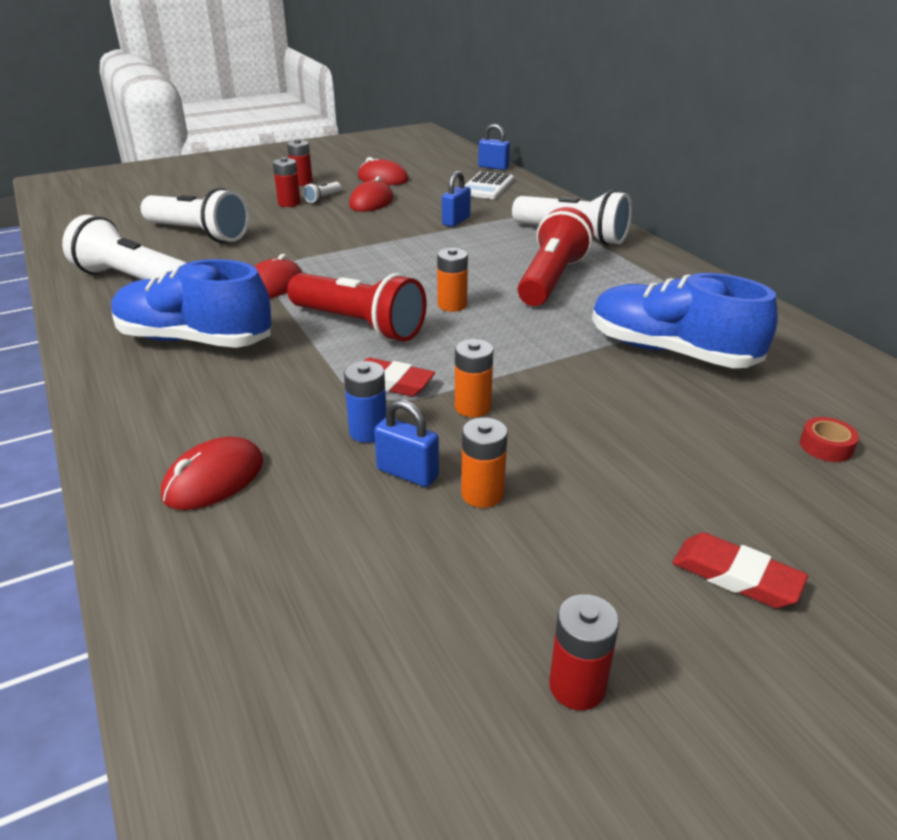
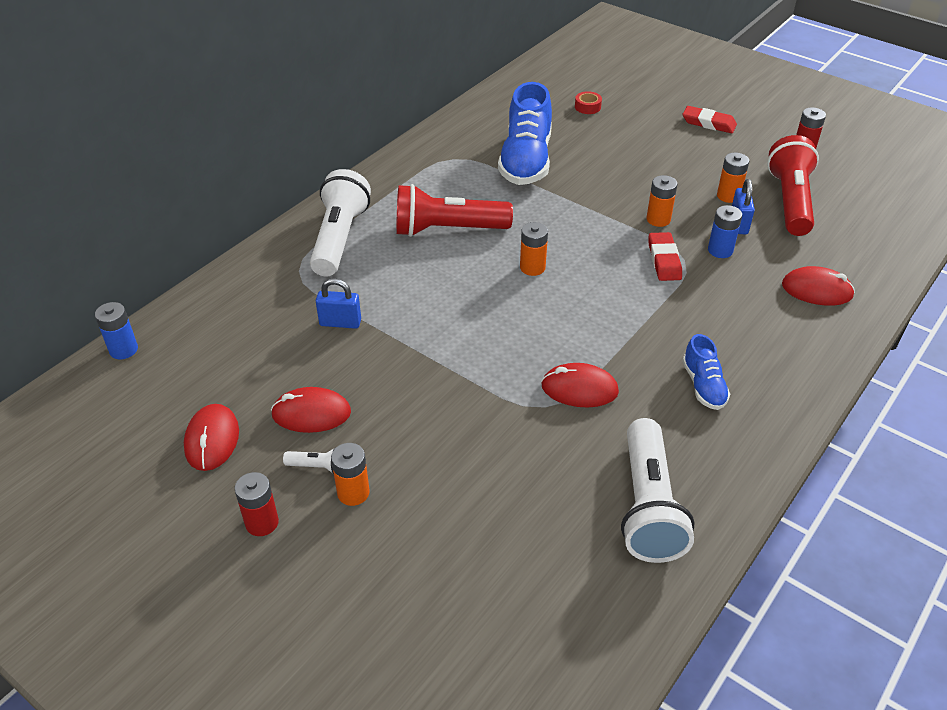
camera: 115 degrees left, 10 degrees up
blue shoe [111,259,272,348] -> blue shoe [682,334,730,410], size x0.51
white flashlight [141,188,249,243] -> none
red battery [273,157,301,207] -> orange battery [331,443,370,506]
red flashlight [287,273,427,342] -> red flashlight moved to [767,135,819,236]
white calculator [464,171,514,199] -> none
blue padlock [478,124,510,170] -> blue battery [95,302,138,359]
red eraser [672,533,808,608] -> red eraser turned 75 degrees counterclockwise [683,106,737,133]

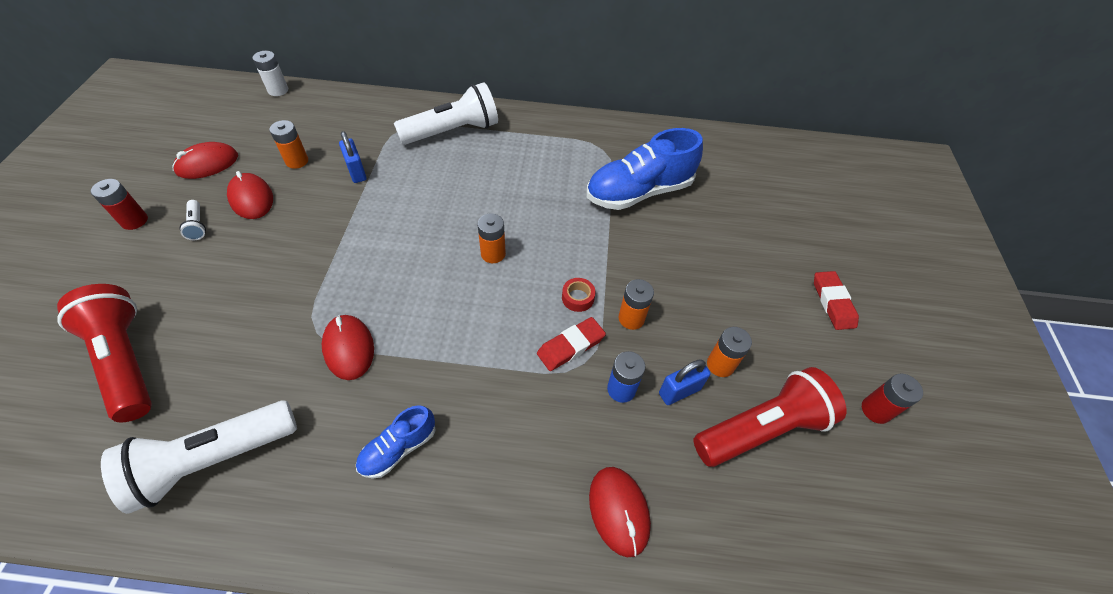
camera: 55 degrees right, 10 degrees up
blue battery [95,302,138,359] -> white battery [253,51,288,96]
orange battery [331,443,370,506] -> orange battery moved to [269,120,308,169]
red flashlight [396,184,513,237] -> red flashlight moved to [57,284,152,422]
red tape [575,91,602,114] -> red tape moved to [562,278,596,312]

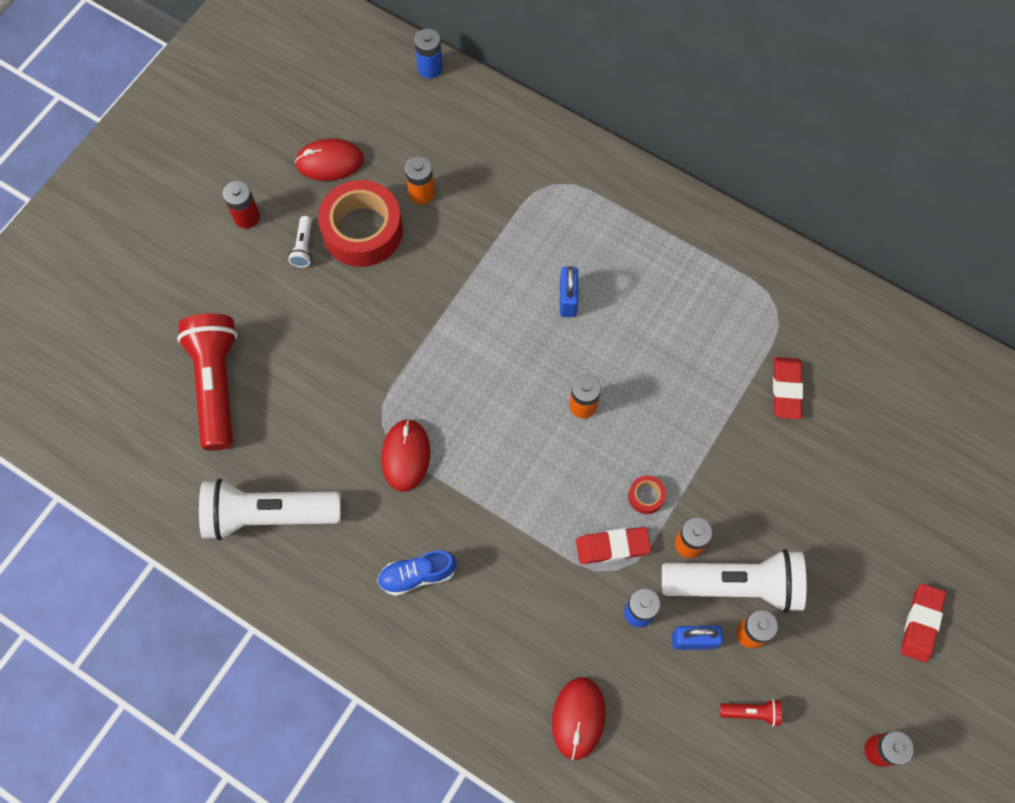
camera: 30 degrees right, 15 degrees up
red mouse [227,171,273,219] -> red tape [318,180,403,267]
white battery [253,51,288,96] -> blue battery [414,29,443,78]
blue padlock [339,131,366,183] -> blue padlock moved to [560,266,578,317]
white flashlight [394,82,498,145] -> white flashlight moved to [662,549,806,613]
blue shoe [586,128,703,210] -> red eraser [773,357,803,419]
red flashlight [693,367,846,467] -> red flashlight [720,699,782,726], size x0.42

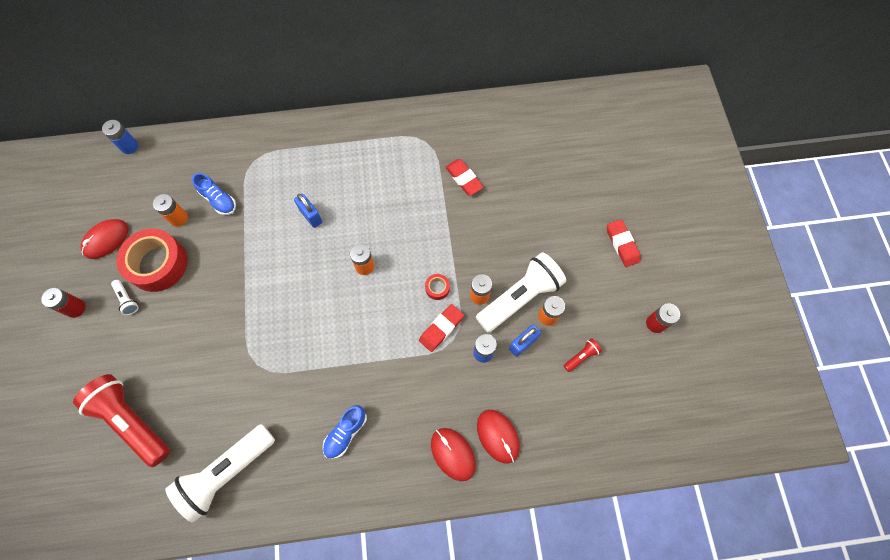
camera: 40 degrees left, 0 degrees up
red mouse [381,419,430,492] -> red mouse moved to [431,428,476,481]
none -> blue shoe [192,173,236,215]

